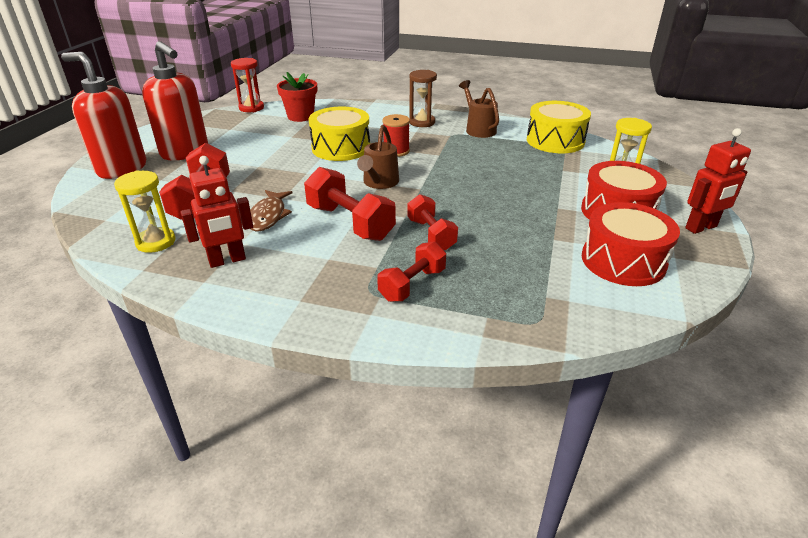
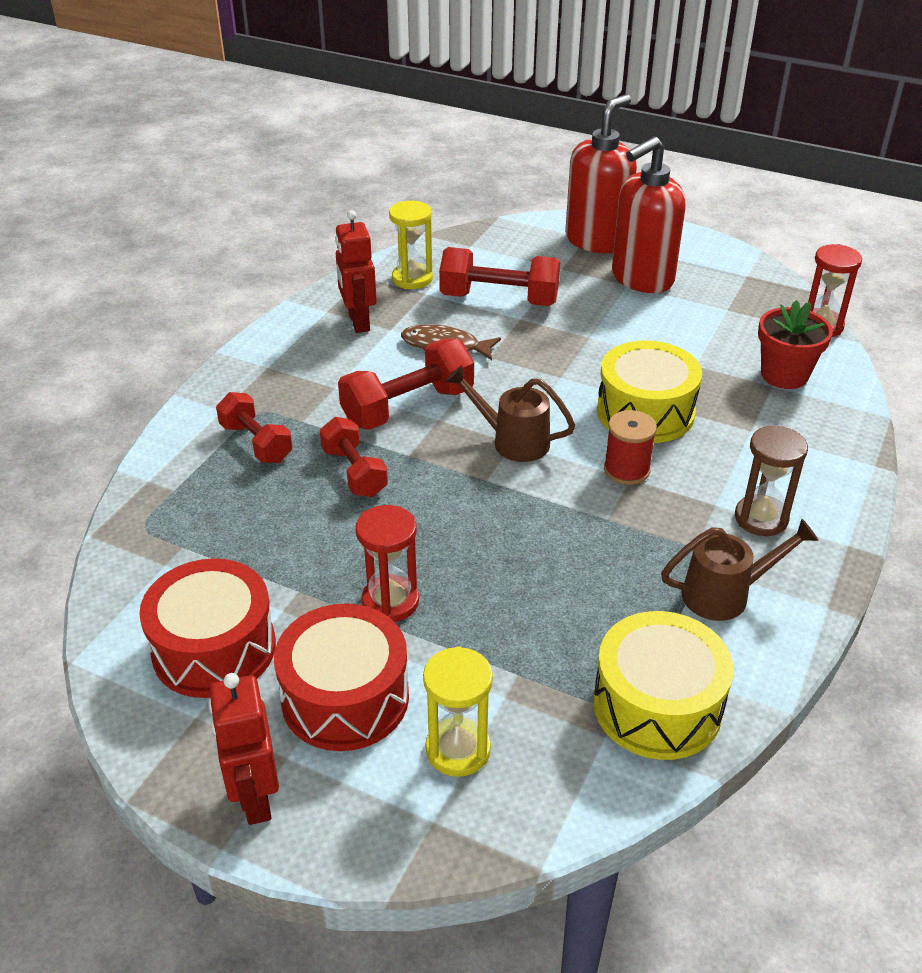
camera: 100 degrees right, 5 degrees up
red dumbbell [408,194,458,251] -> red dumbbell turned 75 degrees clockwise [320,417,388,497]
none -> red hourglass [356,505,419,622]

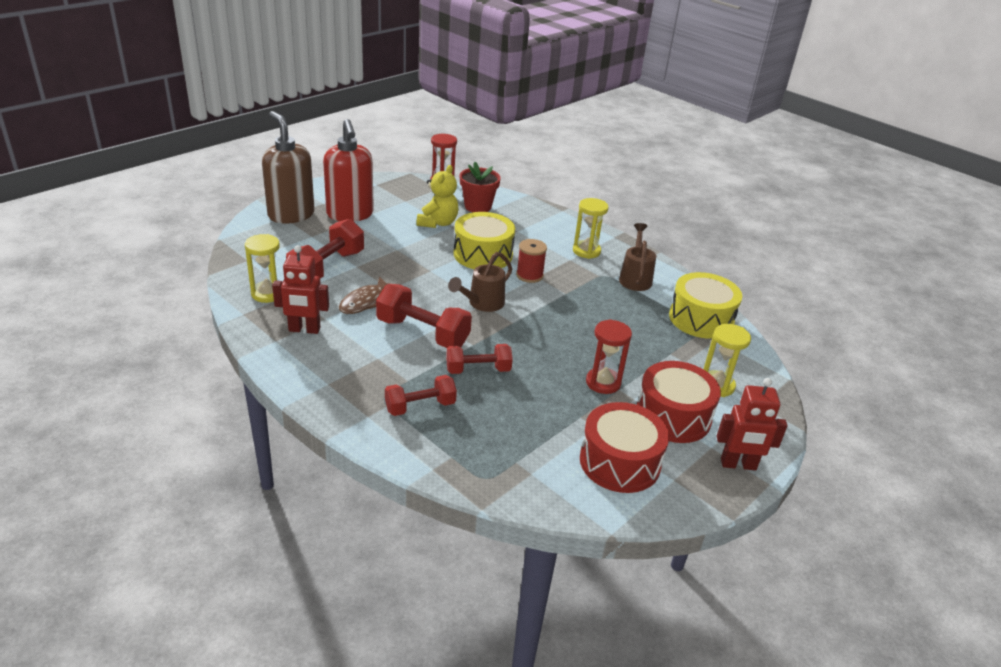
camera: 75 degrees left, 5 degrees down
red dumbbell [338,339,474,430] -> red dumbbell turned 45 degrees counterclockwise [376,284,472,348]
red soap dispenser [565,94,637,253] -> brown soap dispenser [262,111,315,223]
brown hourglass [735,425,808,536] -> yellow hourglass [573,198,609,259]
none -> yellow teddy bear [416,165,459,228]

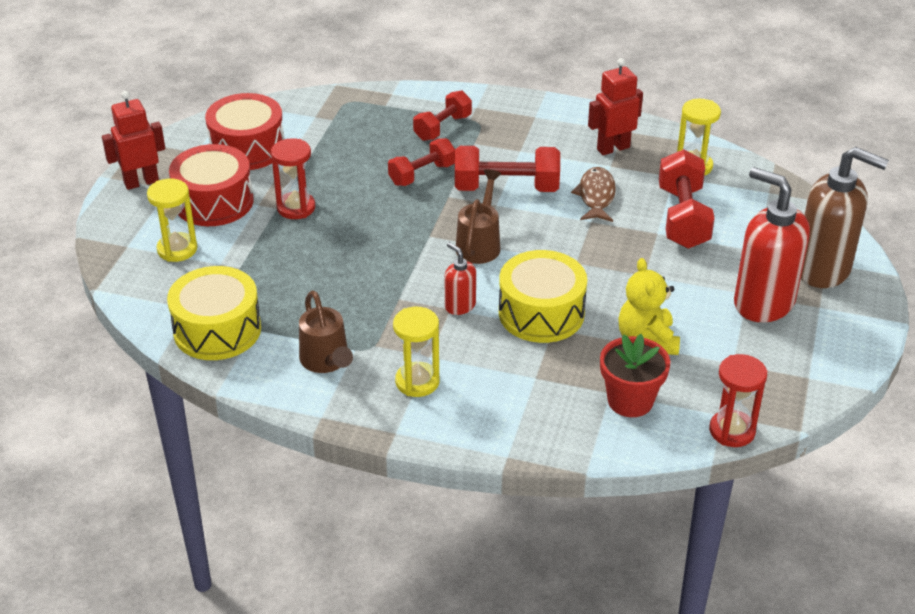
camera: 155 degrees right, 5 degrees up
red spool [516,239,547,283] -> red soap dispenser [445,242,476,315]

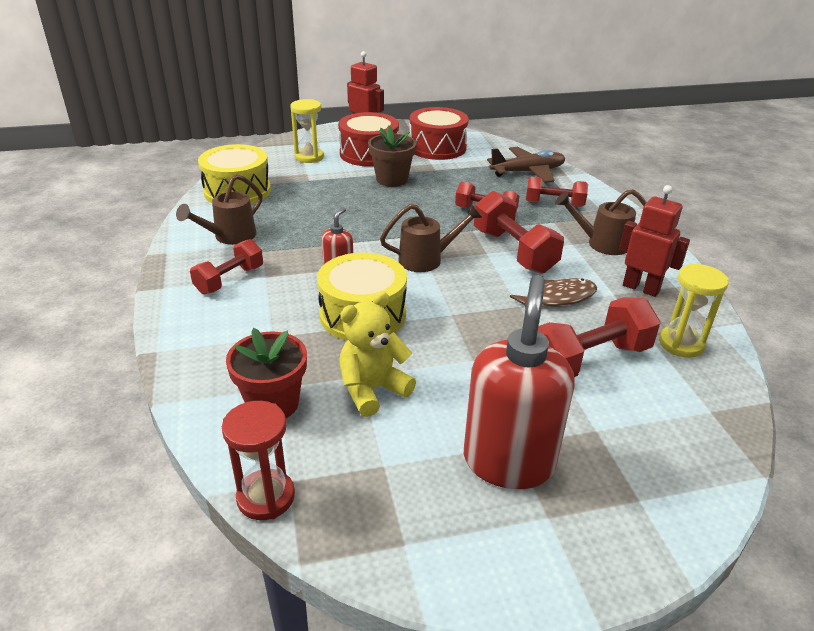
camera: 60 degrees right, 5 degrees down
red hourglass [271,138,315,219] -> brown flower pot [368,125,417,187]
yellow hourglass [393,307,440,397] -> red dumbbell [190,239,263,294]
brown soap dispenser [801,147,889,288] -> none
none -> brown plane [487,147,565,183]
none -> brown watering can [555,189,647,255]

